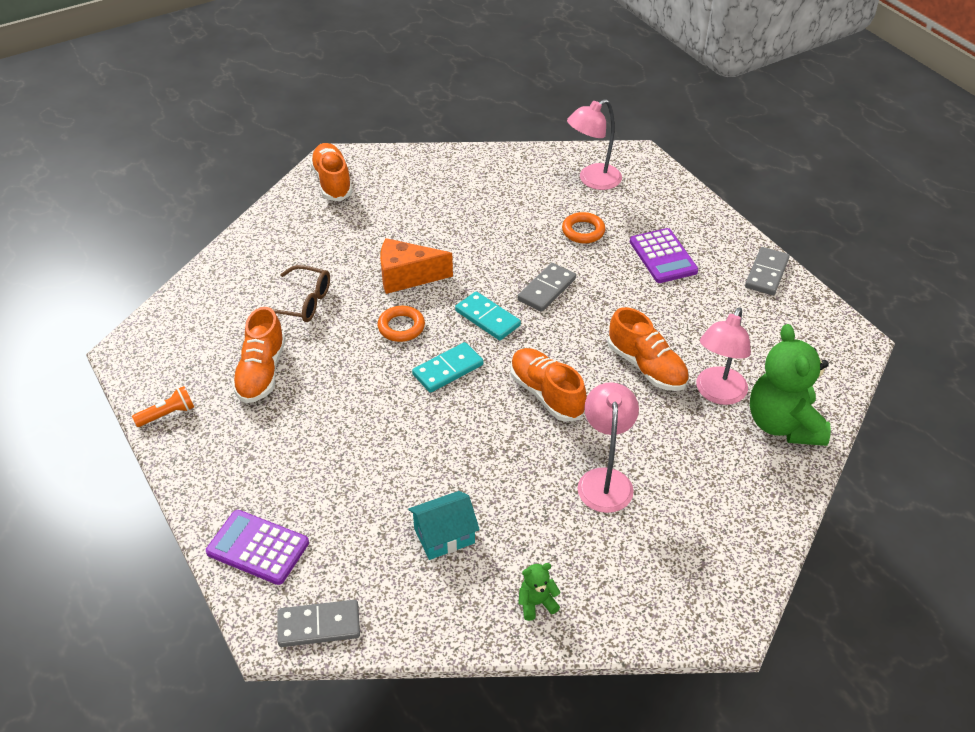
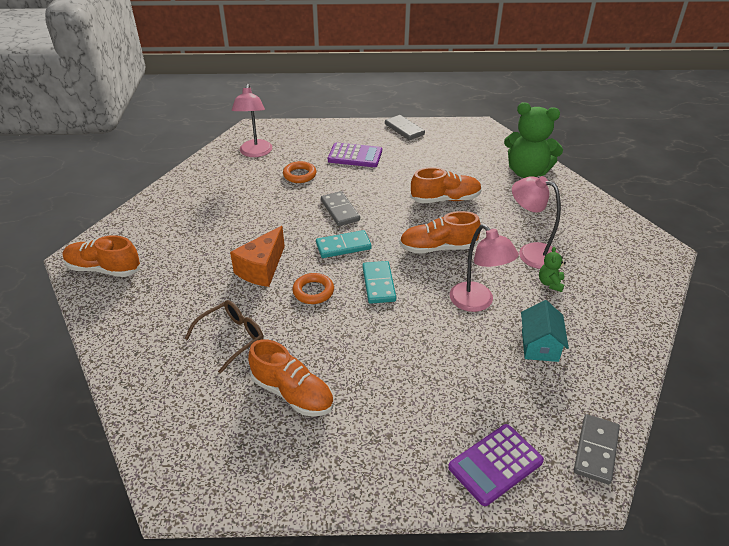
camera: 60 degrees left, 5 degrees down
orange flashlight [132,386,194,427] -> none
green teddy bear [518,563,561,621] -> green teddy bear moved to [539,247,566,292]
pink lamp [696,307,751,405] -> pink lamp moved to [450,224,519,312]

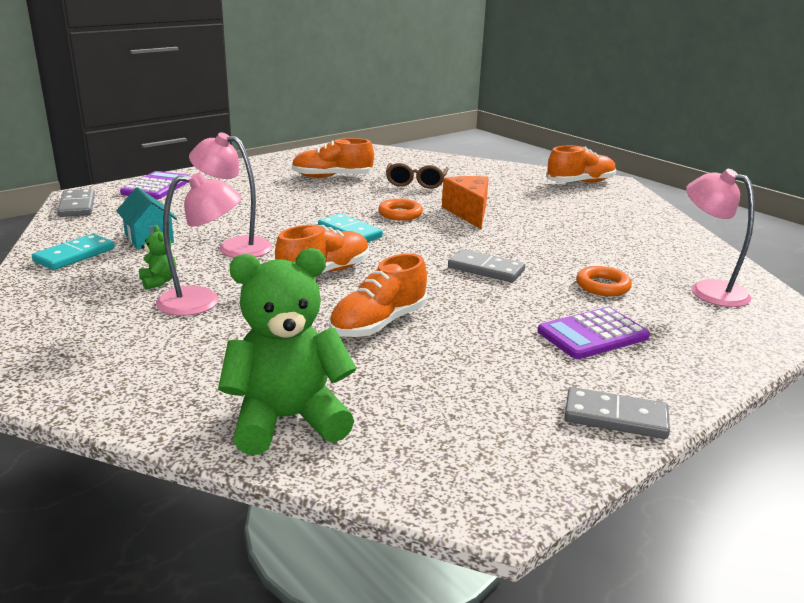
camera: 140 degrees right, 15 degrees down
turquoise domino [316,230,372,258] -> turquoise domino moved to [32,234,115,270]

